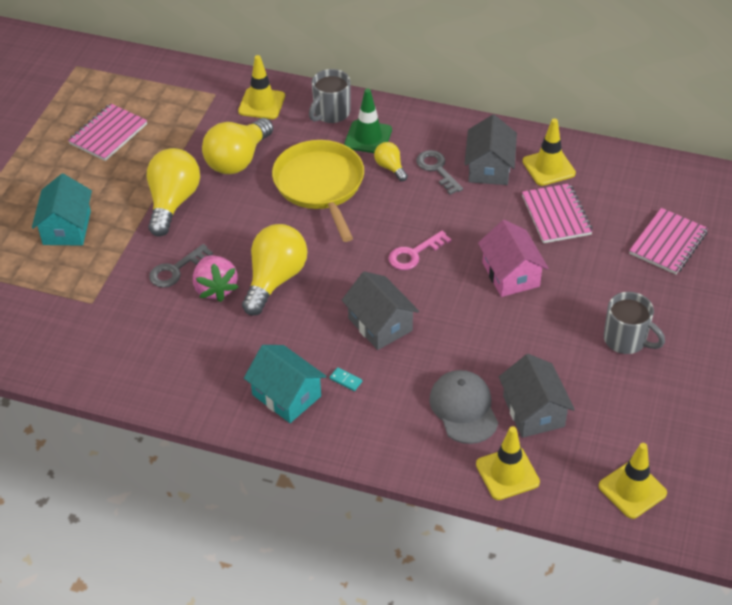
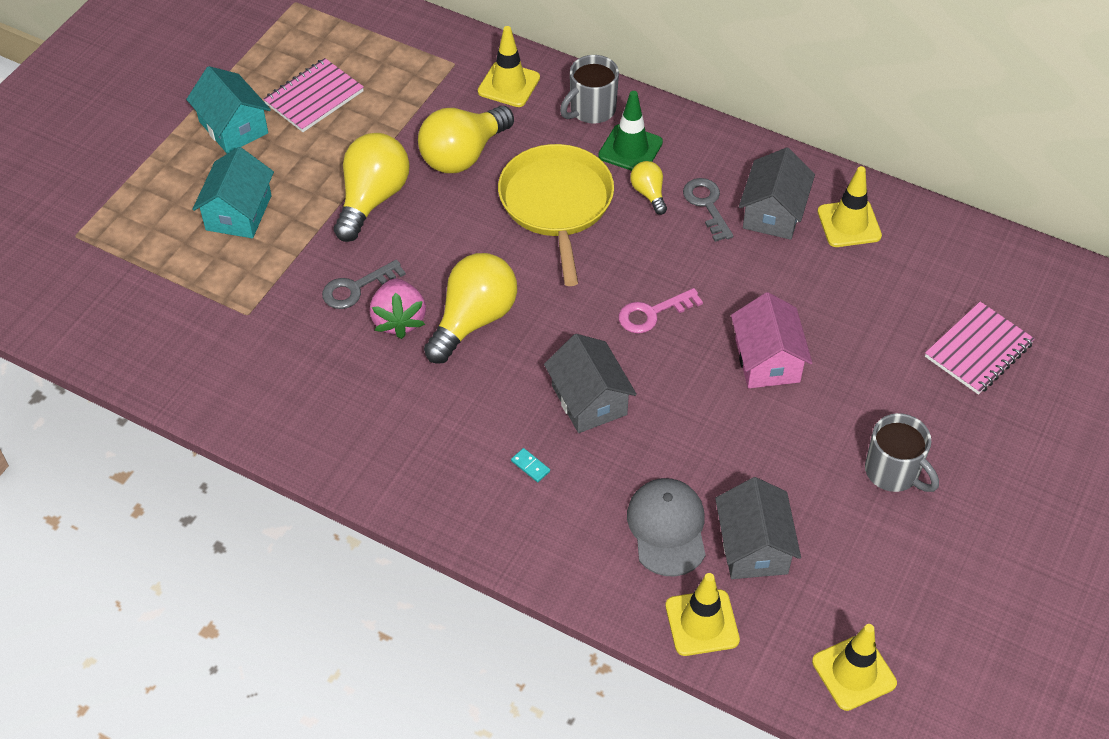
camera: 10 degrees right, 5 degrees up
turquoise house [244,345,326,423] -> turquoise house moved to [186,66,271,154]
pink notebook [522,183,593,243] -> none

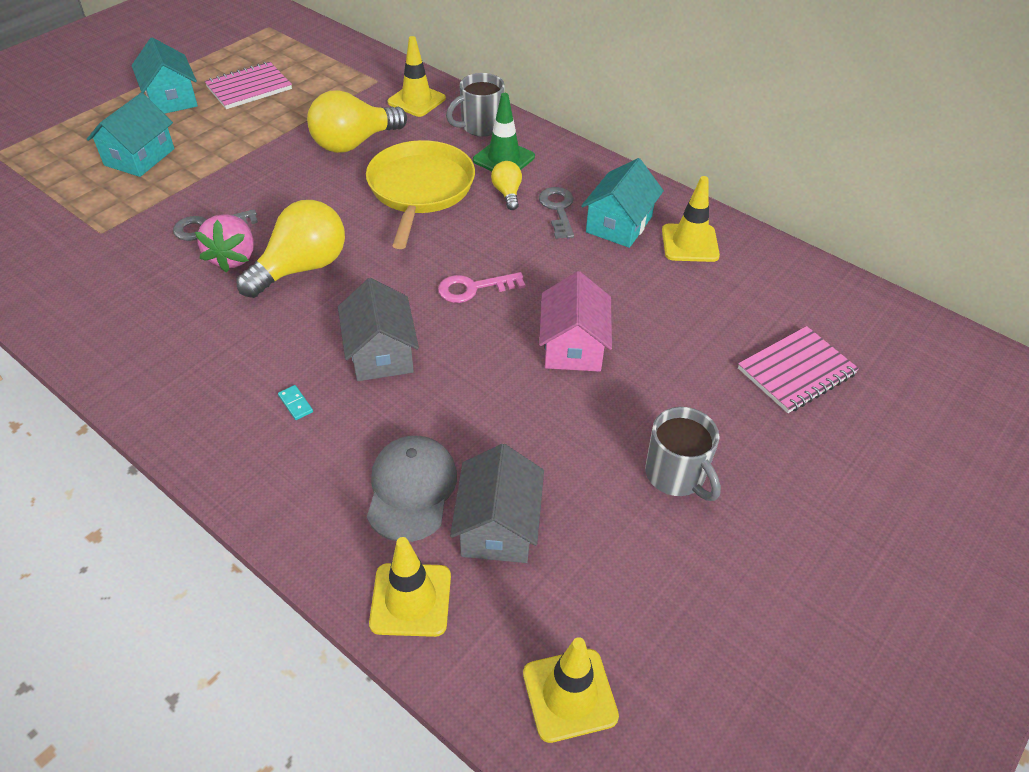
camera: 10 degrees right, 5 degrees down
yellow light bulb [334,133,410,242] -> none
grey house [739,147,815,240] -> turquoise house [581,158,664,248]

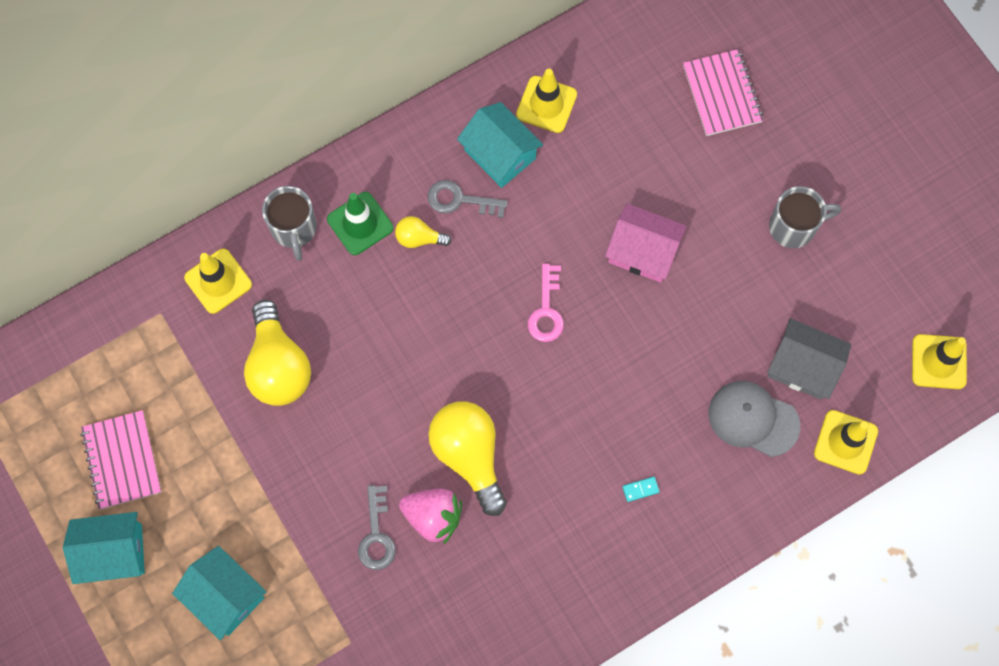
camera: 70 degrees left, 25 degrees up
grey house [338,278,419,381] -> none
yellow pan [366,140,475,249] -> none

